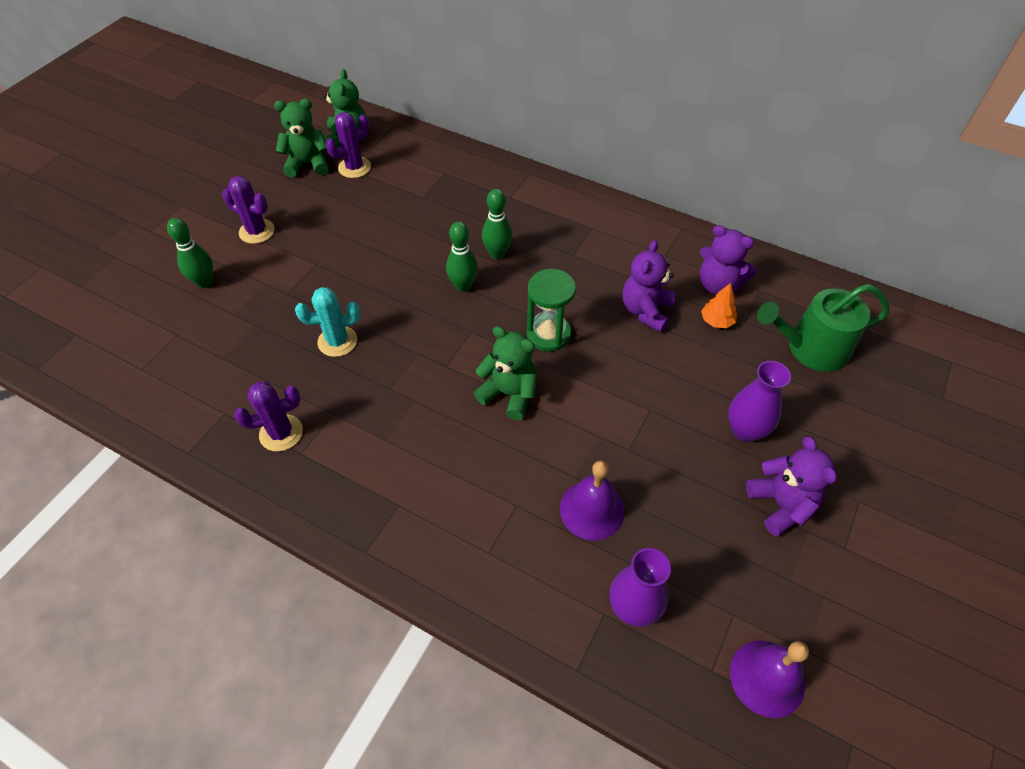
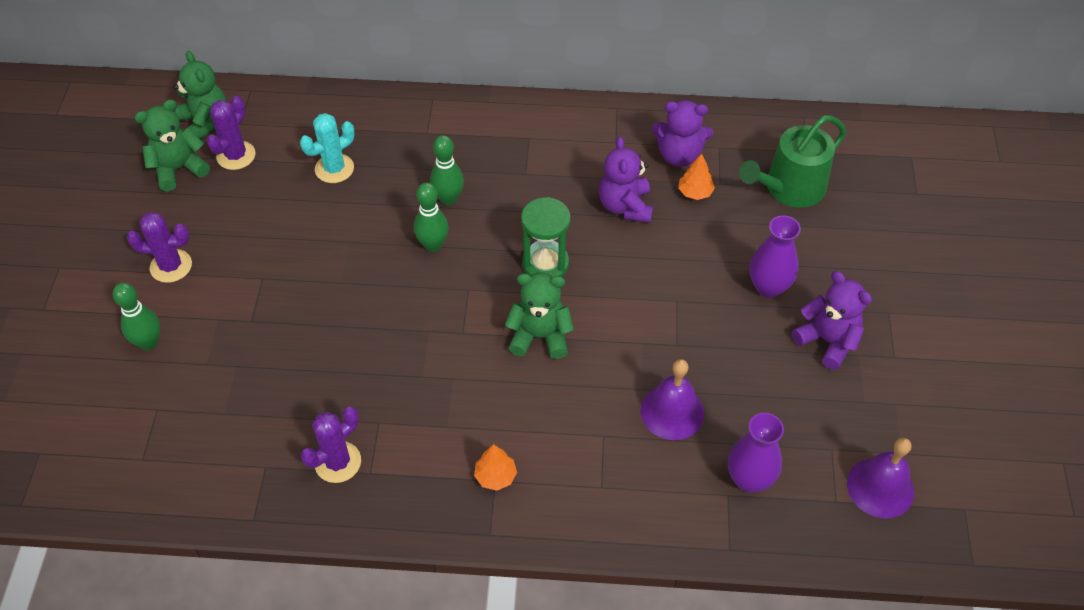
camera: 25 degrees left, 0 degrees up
turquoise cactus [295,287,360,357] -> turquoise cactus moved to [300,113,354,183]
none -> orange tree [474,444,517,491]

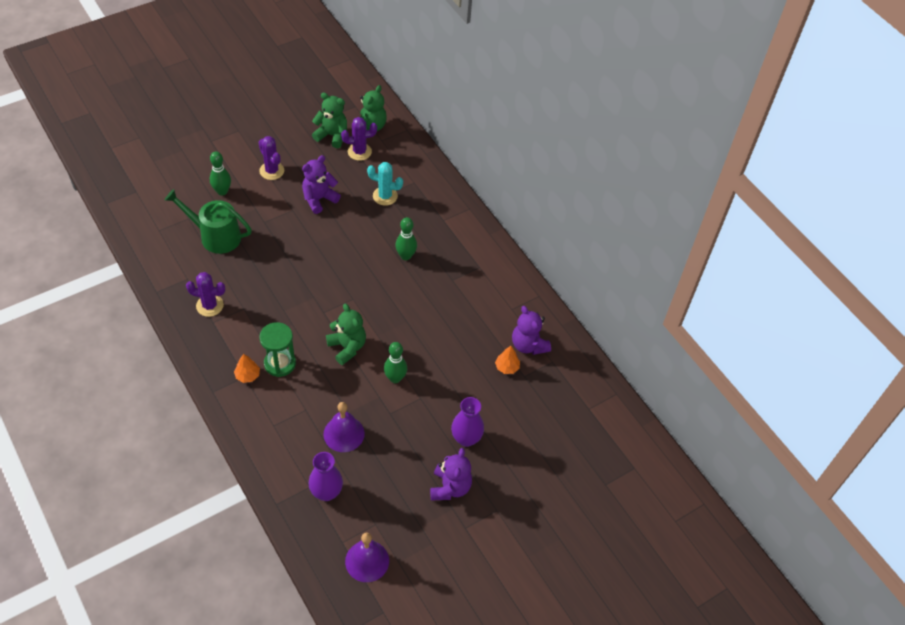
camera: 50 degrees right, 0 degrees up
green bowling pin [414,183,449,252] -> green bowling pin moved to [384,342,407,383]
green hourglass [521,197,570,277] -> green hourglass moved to [260,322,296,377]
purple teddy bear [599,137,653,223] -> purple teddy bear moved to [302,155,341,214]
green watering can [739,115,846,208] -> green watering can moved to [165,189,252,254]

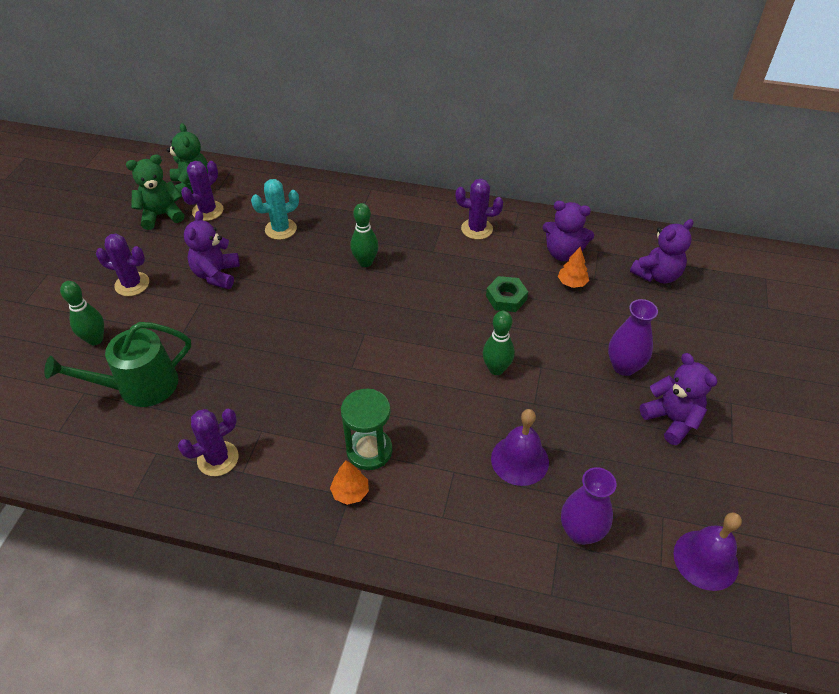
camera: 40 degrees left, 5 degrees down
green teddy bear [326,303,366,365] -> none
none -> purple cactus [456,179,503,239]
none -> green nut [486,276,528,312]
none -> purple teddy bear [630,219,693,283]

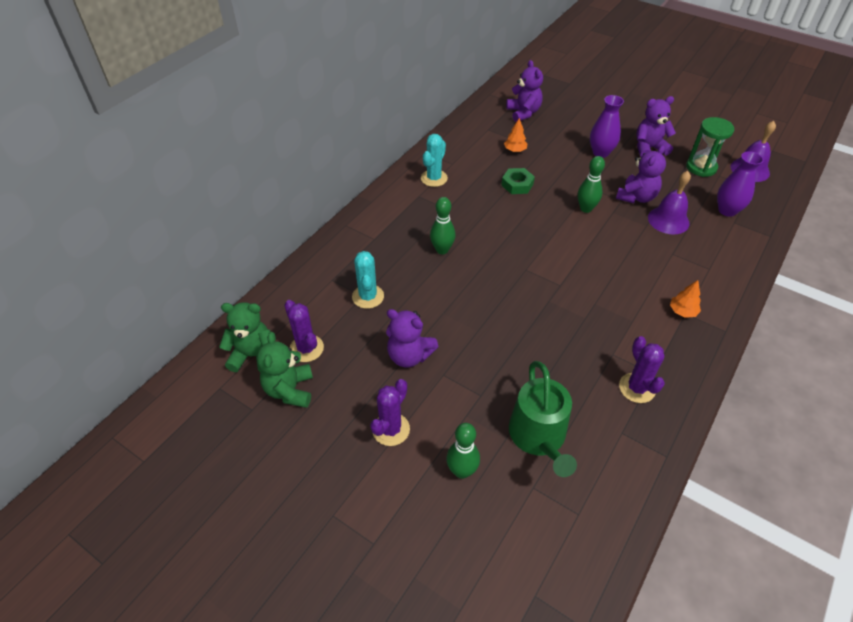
camera: 70 degrees left, 0 degrees up
green hourglass [341,389,392,470] -> green hourglass moved to [686,117,734,177]
purple cactus [456,179,503,239] -> turquoise cactus [421,134,448,187]
purple teddy bear [542,201,594,261] -> purple teddy bear moved to [616,145,666,203]

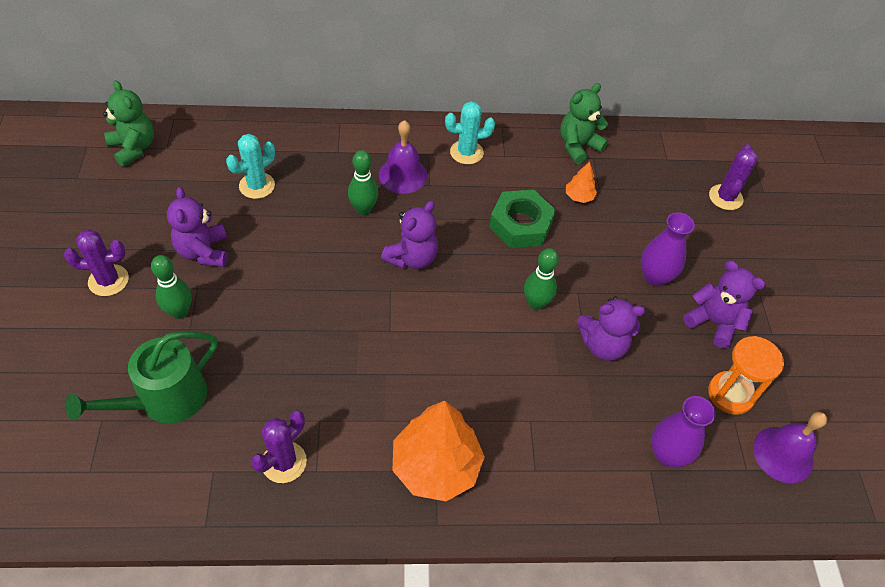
camera: 50 degrees right, 5 degrees up
green teddy bear [257,332,313,408] -> green teddy bear moved to [560,83,608,164]
purple cactus [284,300,324,362] -> purple cactus moved to [709,144,758,210]
green bowling pin [446,423,480,479] -> green bowling pin moved to [151,255,192,319]
green nut [501,168,535,194] -> green nut [489,190,556,248], size x1.53
purple teddy bear [506,60,543,122] -> purple teddy bear moved to [381,201,438,269]
purple bell [648,171,691,234] -> purple bell moved to [379,120,427,194]
orange tree [670,280,701,318] -> orange tree [392,401,485,501], size x2.25
green hourglass [686,117,734,177] -> orange hourglass [708,336,784,415]

